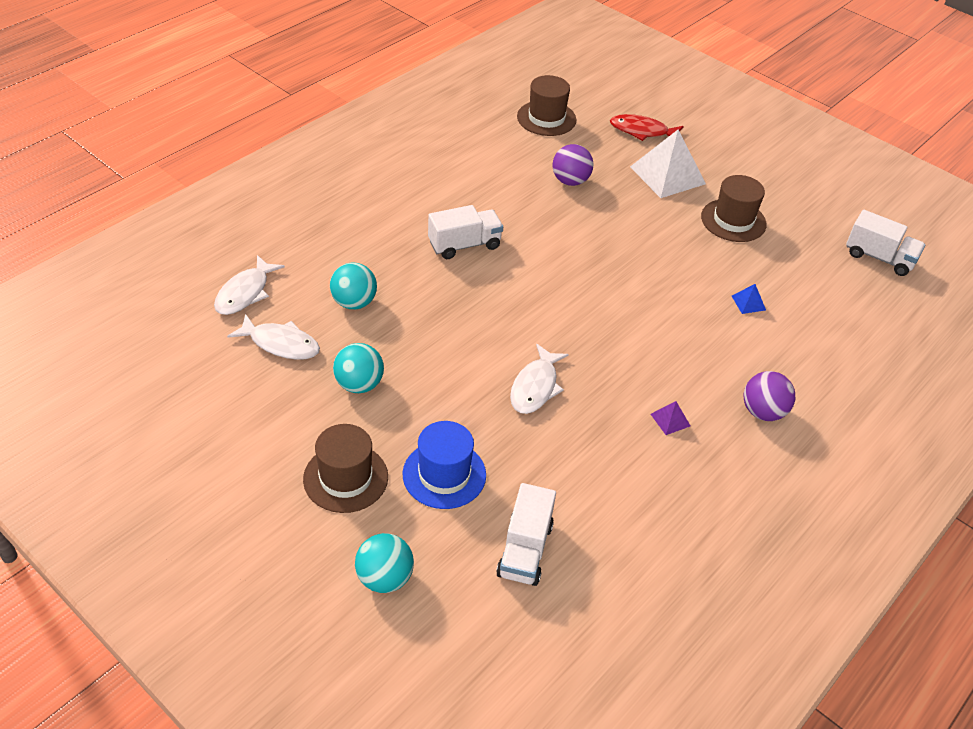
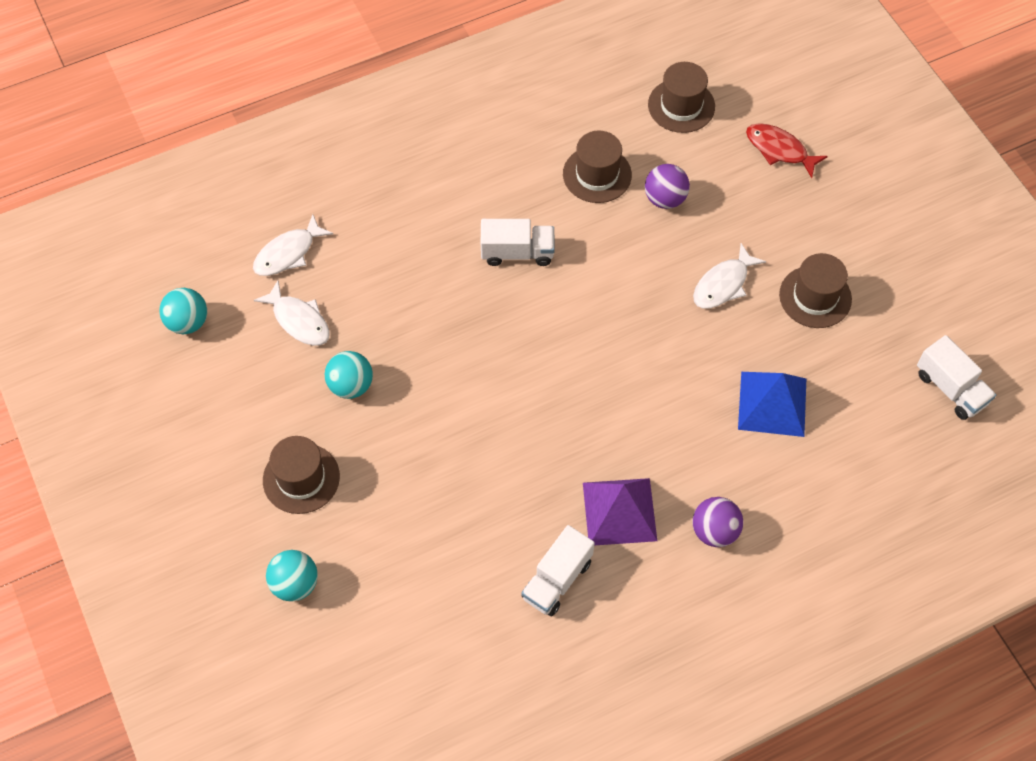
camera: 25 degrees right, 15 degrees up
turquoise ball [330,263,377,309] -> turquoise ball moved to [159,288,207,334]
blue hat [403,421,486,509] -> none
white truck [496,483,556,586] -> white truck moved to [522,525,595,616]
white fish [510,344,569,414] -> white fish moved to [693,243,766,309]
white pyramid [630,130,706,198] -> none
purple pyramid [651,401,690,435] -> purple pyramid [583,478,657,546], size x2.34
blue pyramid [732,284,766,314] -> blue pyramid [738,372,806,437], size x2.34
none -> brown hat [563,131,632,203]

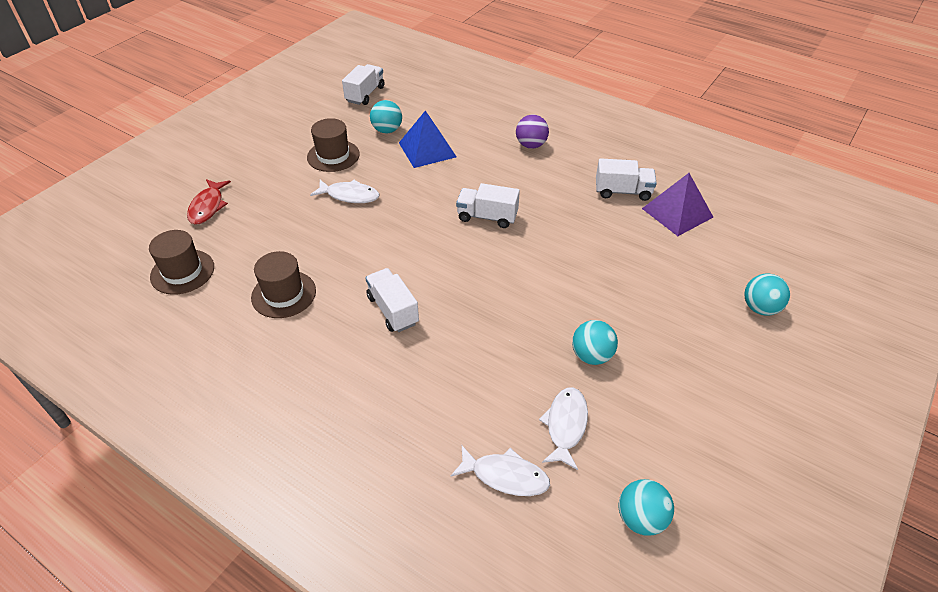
camera: 120 degrees left, 15 degrees down
brown hat [263,436,340,514] -> none
purple pyramid [583,478,657,546] -> purple pyramid moved to [642,173,713,236]
purple ball [645,164,690,209] -> none
none -> turquoise ball [370,100,402,133]
none -> white truck [456,183,520,228]

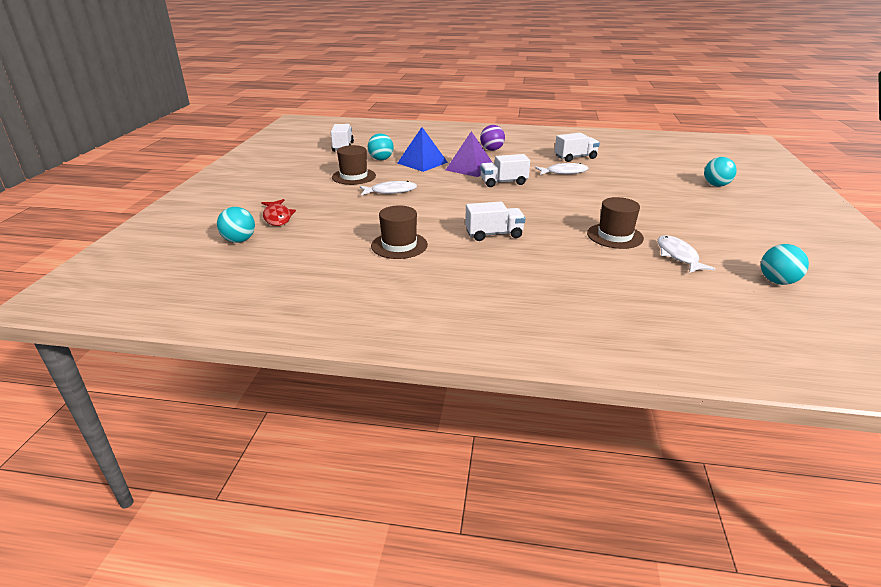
camera: 25 degrees left, 15 degrees down
brown hat [149,230,214,295] -> brown hat moved to [587,197,644,249]
white truck [365,268,419,332] -> white truck turned 135 degrees clockwise [465,201,525,241]
white fish [451,446,550,496] -> white fish moved to [535,163,589,175]
turquoise ball [572,320,618,365] -> turquoise ball moved to [217,207,255,243]
purple pyramid [642,173,713,236] -> purple pyramid moved to [446,131,493,177]

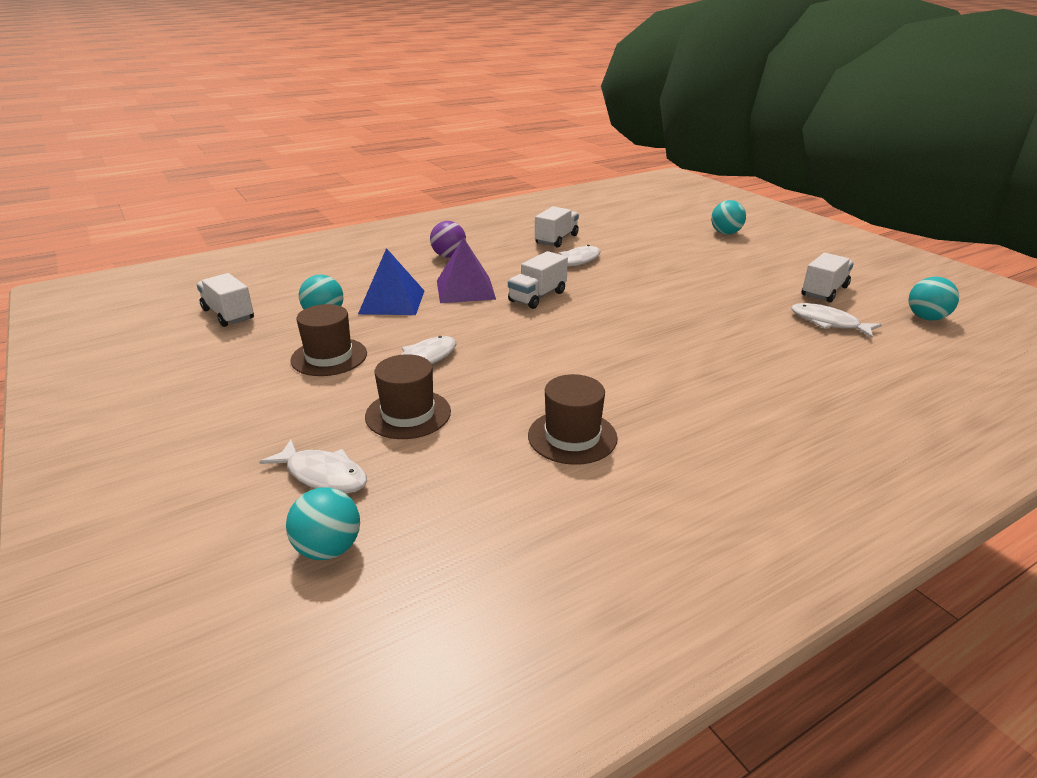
camera: 40 degrees left, 0 degrees up
red fish [261,199,296,226] -> white fish [259,439,367,494]
white truck [465,201,525,241] -> white truck moved to [802,253,854,302]
brown hat [587,197,644,249] -> brown hat moved to [365,354,451,439]

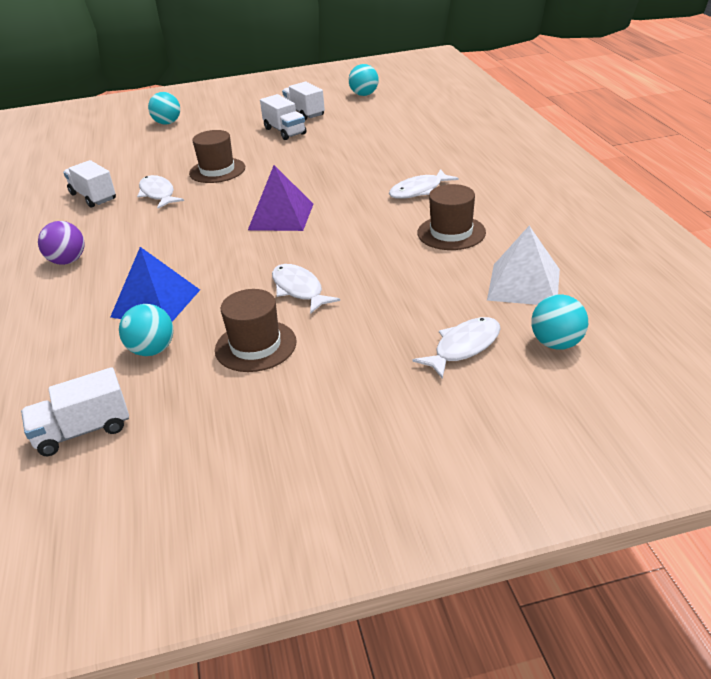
camera: 70 degrees left, 5 degrees up
brown hat [365,354,451,439] -> brown hat moved to [189,130,245,183]
purple pyramid [437,237,496,303] -> purple pyramid moved to [248,165,313,231]
white truck [508,251,568,309] -> white truck moved to [260,94,306,140]
white fish [791,303,882,338] -> white fish moved to [389,169,459,199]
none -> white pyramid [487,226,560,305]

